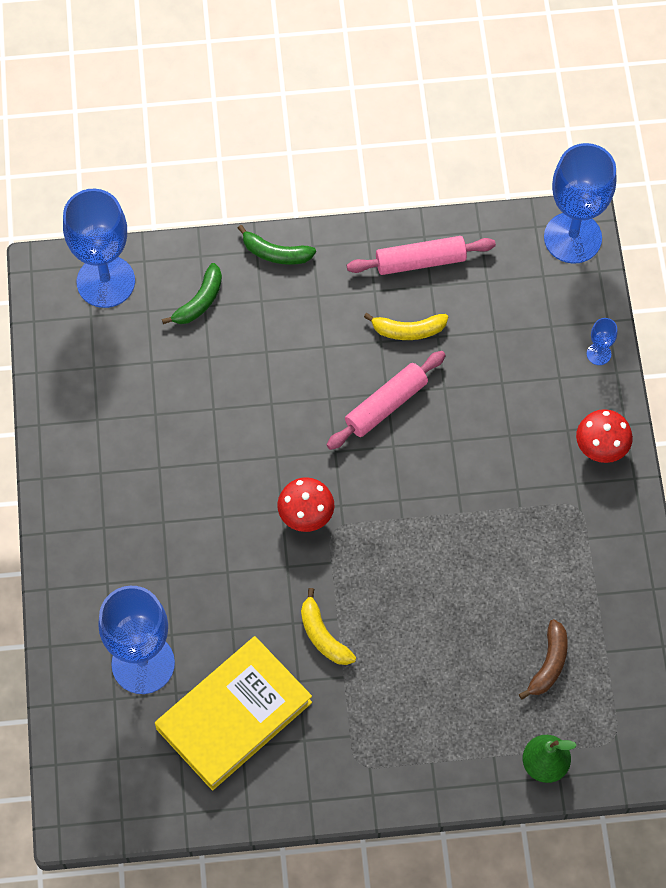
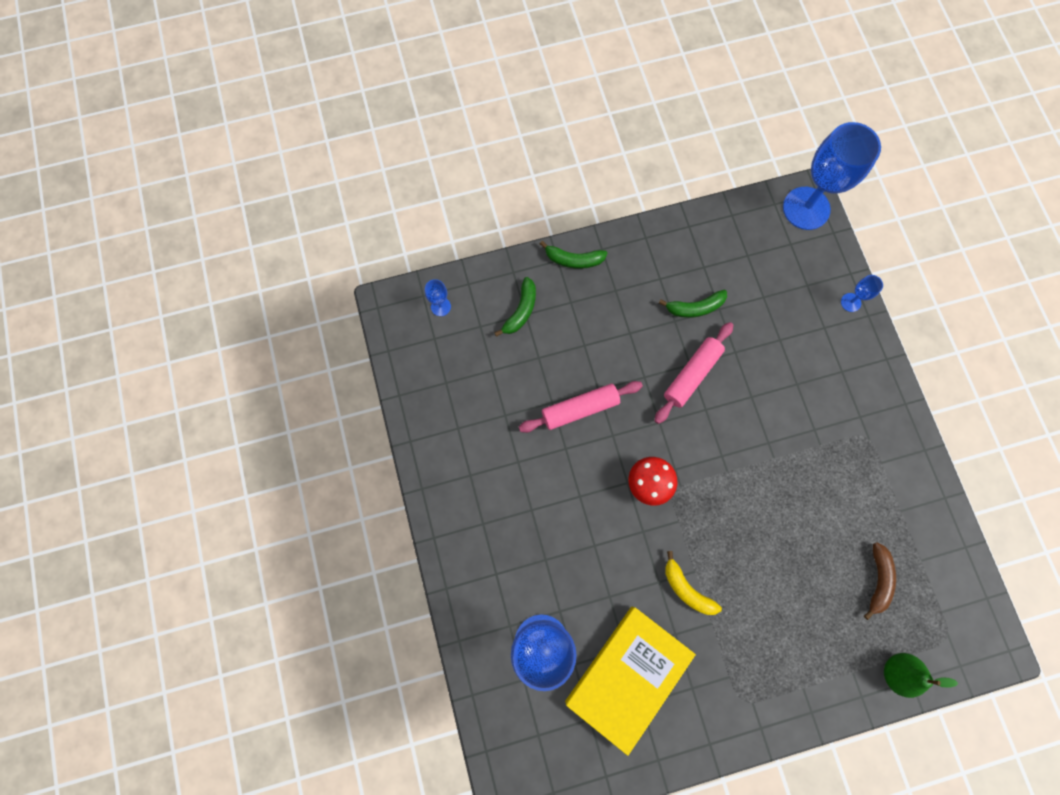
camera: 10 degrees left, 10 degrees up
blue goblet [63,189,135,308] -> blue goblet [425,279,451,316], size x0.42
pink rolling pin [347,236,496,275] -> pink rolling pin moved to [519,381,643,433]
yellow banana [364,313,448,340] -> green banana [659,290,727,318]
red mushroom [576,409,633,463] -> none

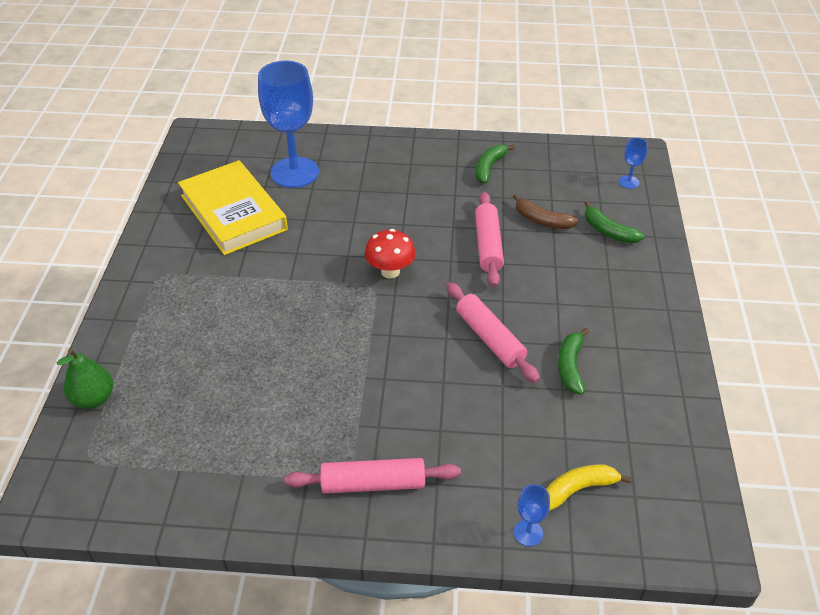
camera: 110 degrees right, 30 degrees down
green banana [540,241,608,269] -> green banana moved to [476,144,515,184]
yellow banana [665,551,722,615] -> yellow banana moved to [546,465,632,511]
blue goblet [783,122,881,230] -> none
brown banana [864,542,896,620] -> brown banana moved to [513,194,579,229]
none -> pink rolling pin [284,458,461,494]

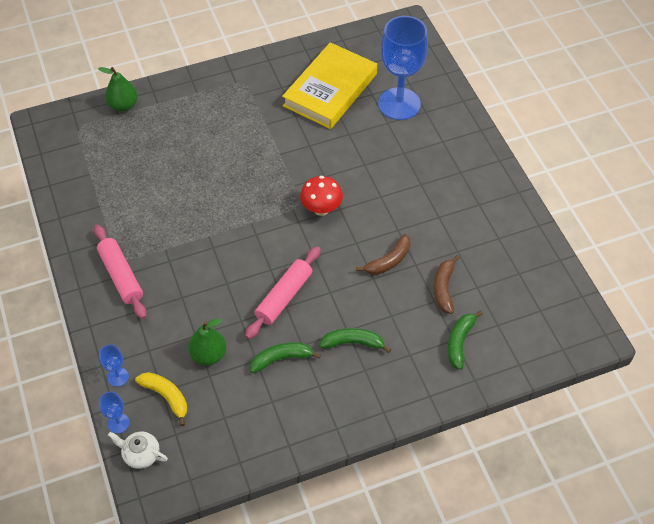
camera: 65 degrees right, 10 degrees up
pink rolling pin [475,192,504,287] -> brown banana [356,234,411,275]
green banana [476,144,515,184] -> green banana moved to [319,328,391,353]
blue goblet [619,138,648,189] -> blue goblet moved to [99,392,130,434]
none -> white teapot [108,432,168,469]
none -> green pear [188,318,226,365]

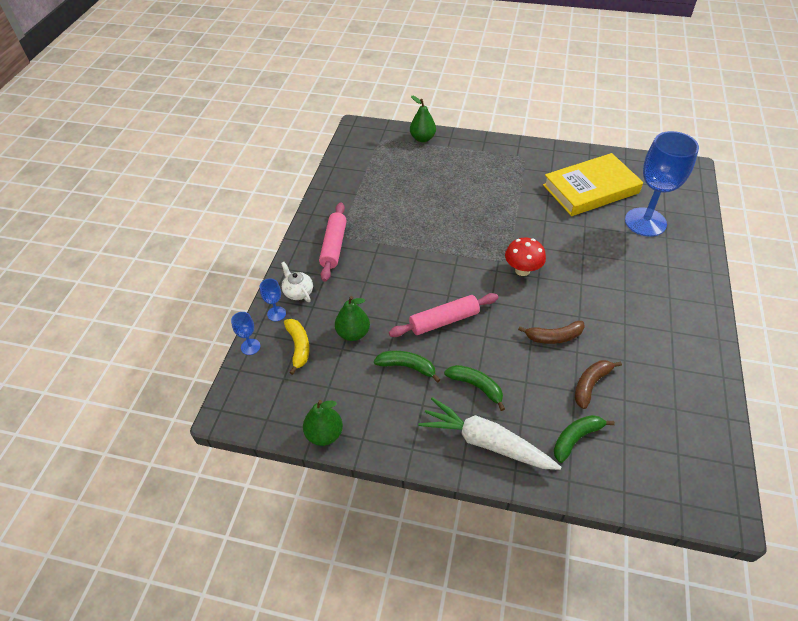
camera: 35 degrees right, 5 degrees down
white teapot [108,432,168,469] -> white teapot moved to [281,262,313,302]
none -> green pear [303,400,343,446]
none -> white carrot [418,397,561,470]

